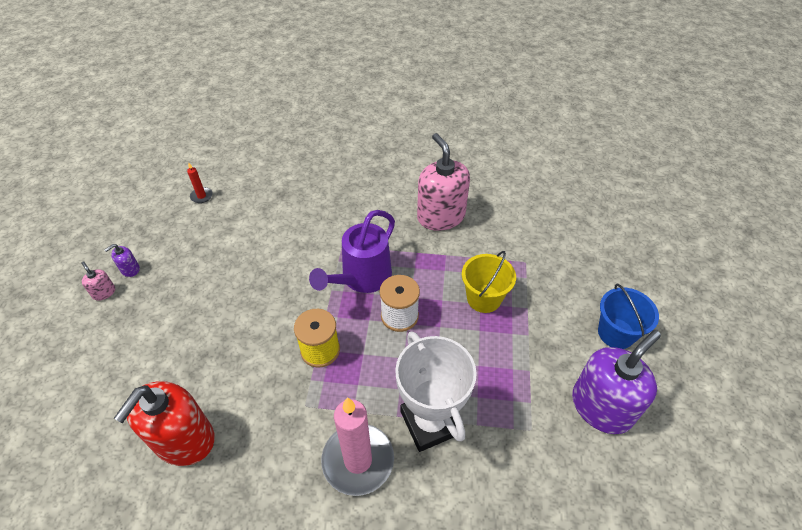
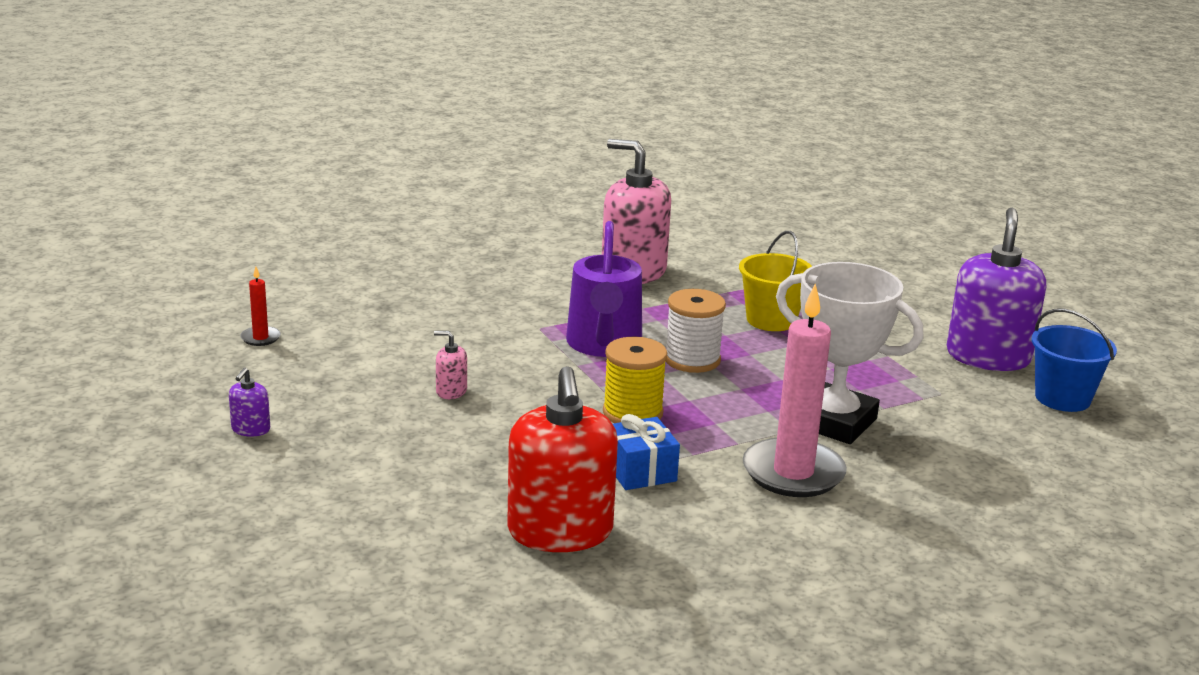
camera: 35 degrees left, 25 degrees down
pink soap dispenser [81,261,115,301] -> pink soap dispenser moved to [434,331,467,399]
blue bucket [598,284,659,349] -> blue bucket moved to [1032,309,1117,412]
none -> blue gift [613,414,680,490]

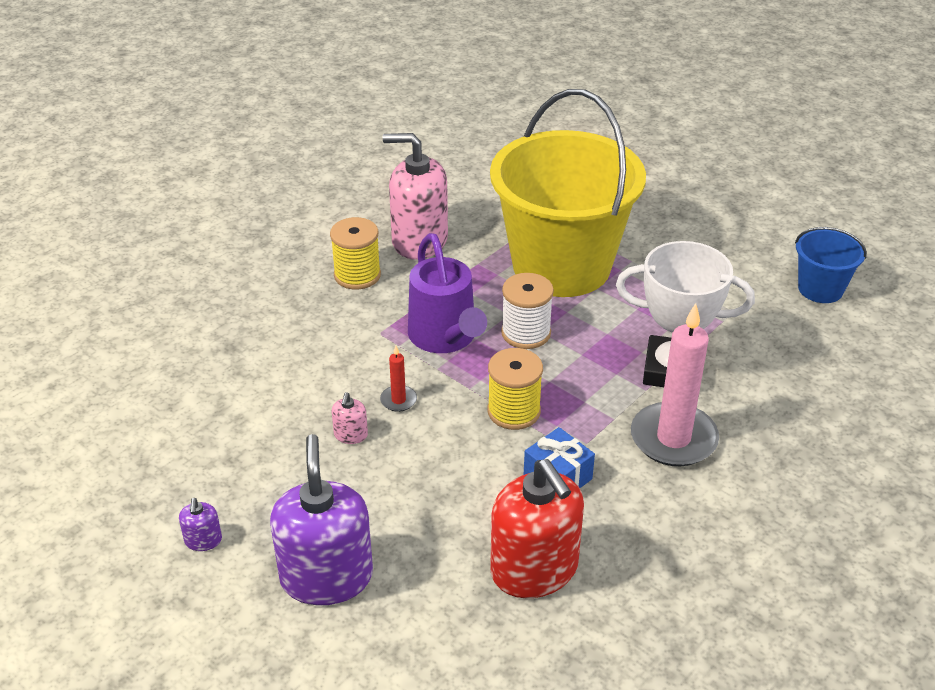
camera: 20 degrees left, 15 degrees up
red candle [240,267,281,346] -> red candle moved to [380,346,417,412]
pink soap dispenser [434,331,467,399] -> pink soap dispenser turned 75 degrees counterclockwise [331,392,368,444]
yellow bucket [739,231,812,331] -> yellow bucket [490,89,646,297], size x2.26
purple soap dispenser [947,208,1046,371] -> purple soap dispenser moved to [270,434,373,605]
none -> yellow spool [330,217,381,290]

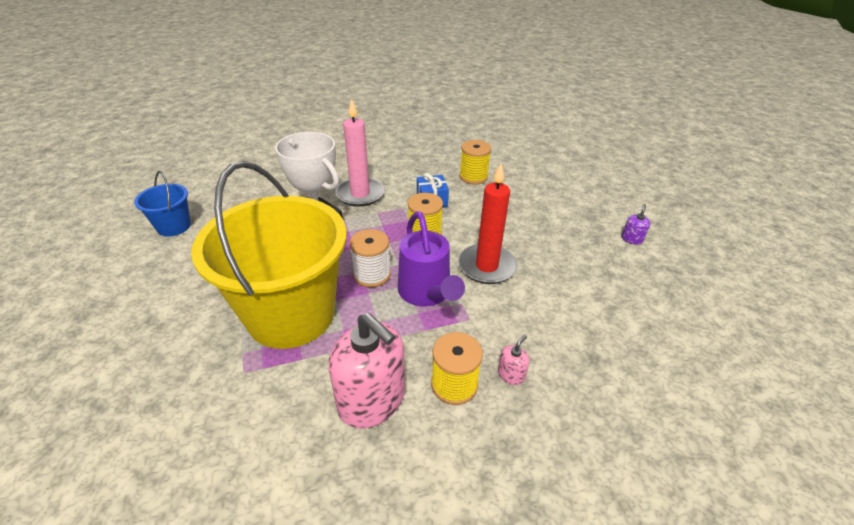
camera: 150 degrees left, 0 degrees up
purple soap dispenser [270,434,373,605] -> none
pink soap dispenser [331,392,368,444] -> pink soap dispenser moved to [498,335,529,385]
red candle [380,346,417,412] -> red candle [458,163,517,284], size x2.29
purple watering can [408,233,487,353] -> purple watering can turned 150 degrees clockwise [398,211,465,306]
red soap dispenser [490,459,584,598] -> yellow spool [459,140,491,184]

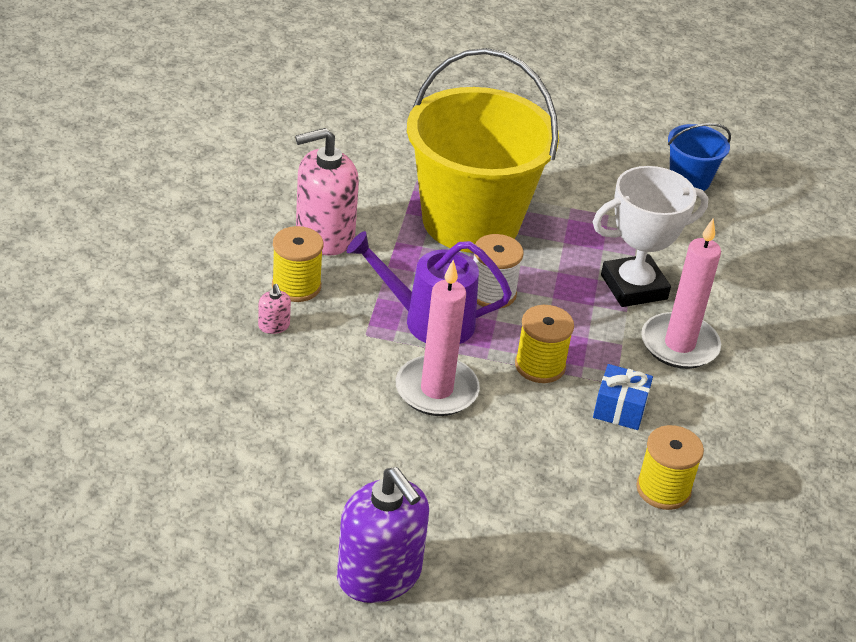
camera: 115 degrees right, 0 degrees up
red candle [458,163,517,284] -> pink candle [396,260,480,416]
purple soap dispenser [622,204,650,244] -> purple soap dispenser [337,467,429,603], size x2.42

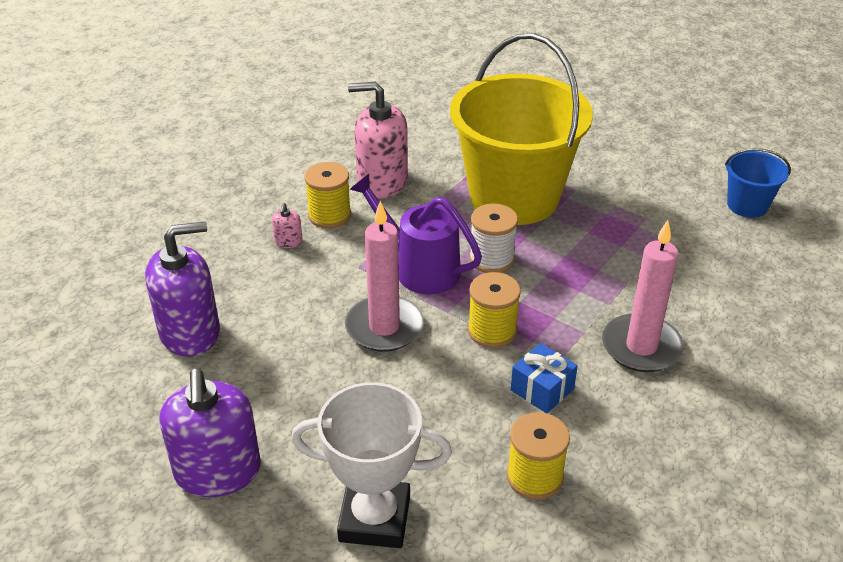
camera: 30 degrees right, 0 degrees up
white trophy [593,166,708,307] -> white trophy moved to [291,382,452,548]
none -> purple soap dispenser [145,221,220,356]

